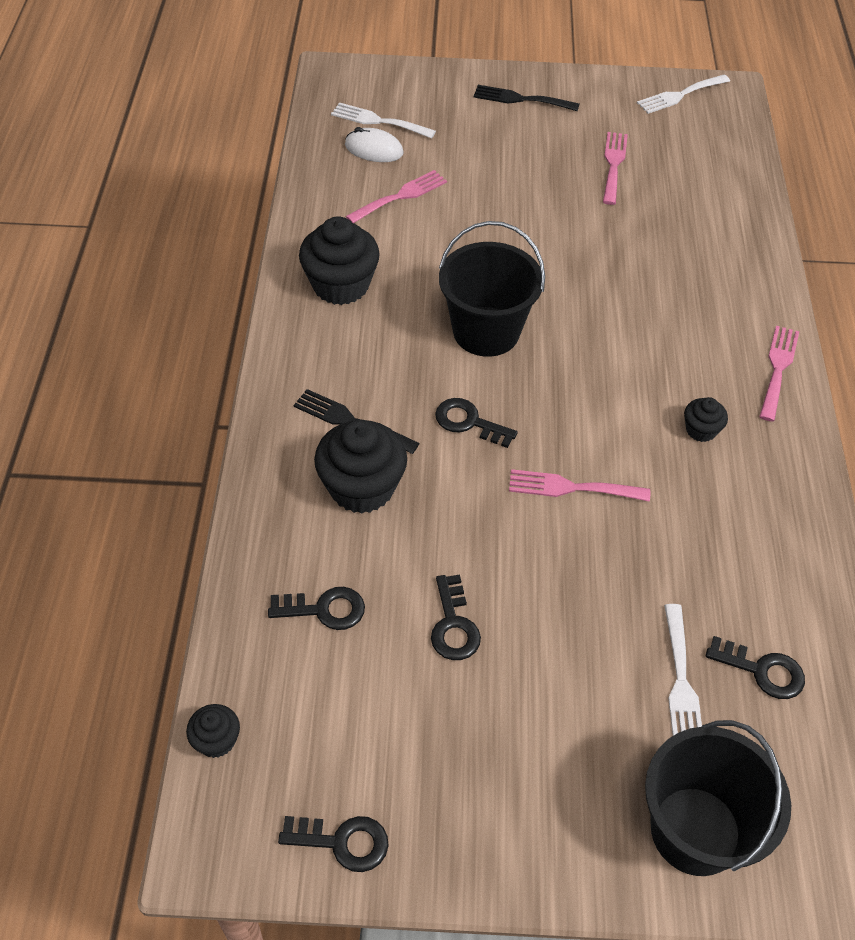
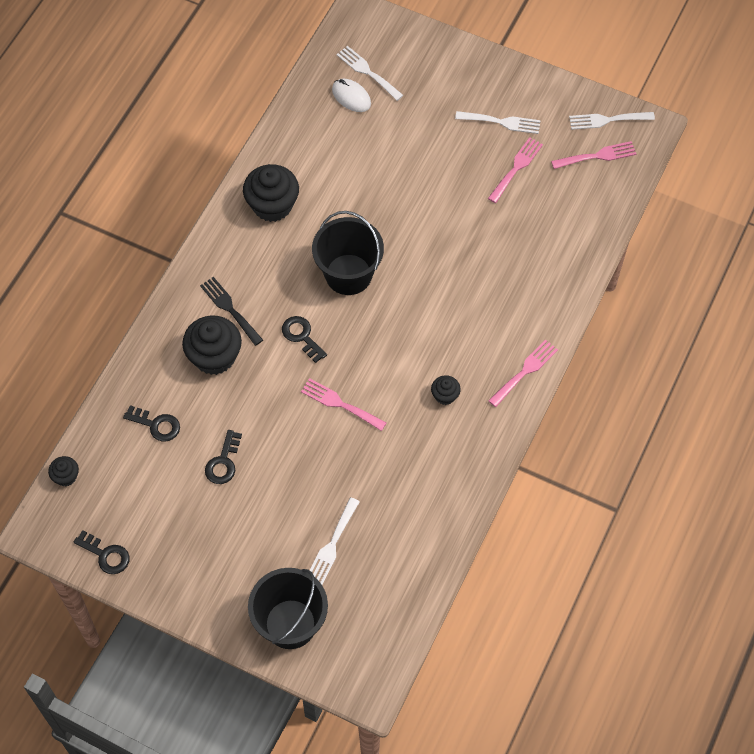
camera: 25 degrees right, 10 degrees up
pink fork [346,170,447,223] -> pink fork moved to [551,141,636,169]
black fork [474,85,579,111] -> none
black key [705,636,805,699] -> none
none -> white fork [455,111,541,134]

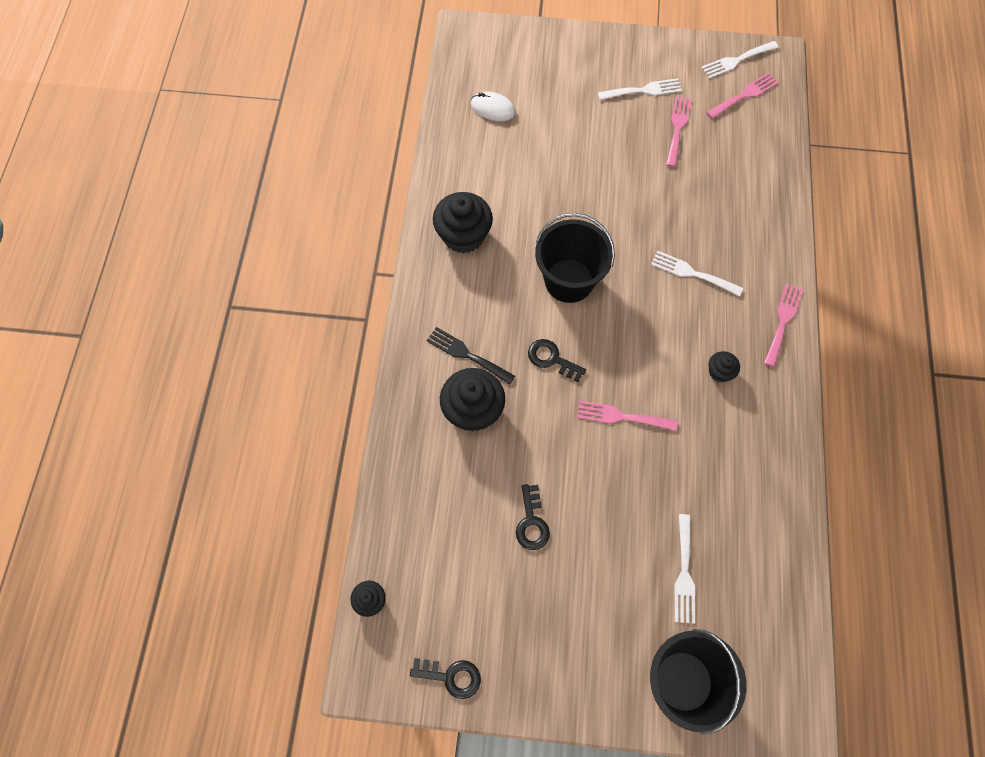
camera: 20 degrees left, 5 degrees up
black key [123,405,180,441] -> none
white fork [336,46,403,101] -> white fork moved to [651,251,743,296]

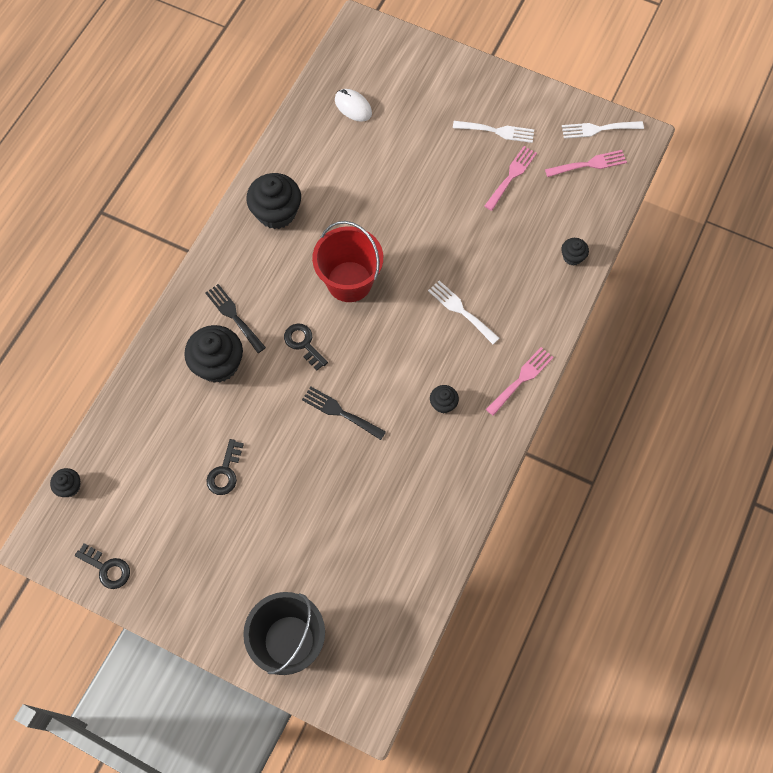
camera: 20 degrees right, 0 degrees up
black bucket [535,213,615,303] -> red bucket [312,221,383,302]
pink fork [577,400,678,431] -> black fork [302,387,386,440]
white fork [674,514,695,624] -> none
none -> black cupcake [561,238,589,265]

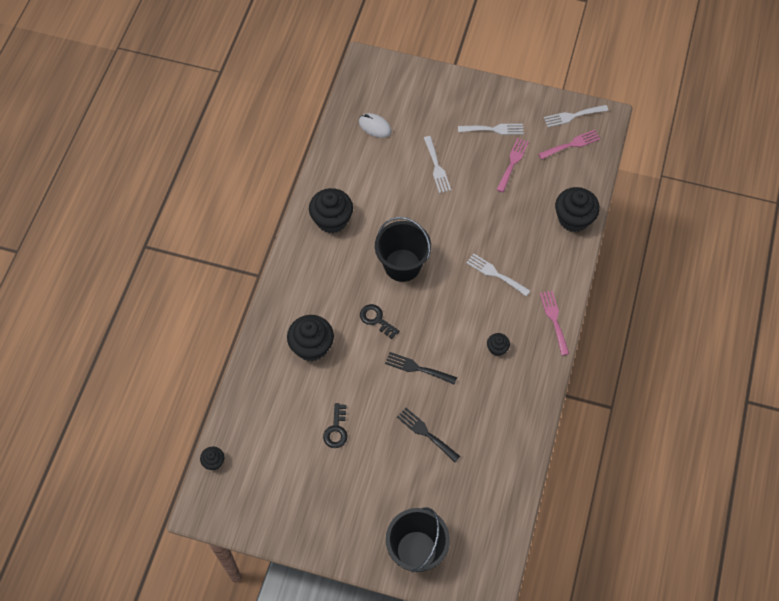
camera: 10 degrees left, 5 degrees down
black key [75,543,130,589] -> none
black fork [205,284,266,353] -> black fork moved to [397,408,460,462]
red bucket [312,221,383,302] -> black bucket [375,217,431,282]
pink fork [486,347,554,416] -> pink fork turned 45 degrees counterclockwise [540,291,569,355]
black cupcake [561,238,589,265] -> black cupcake [555,187,600,232], size x2.01
none -> white fork [424,136,451,193]

